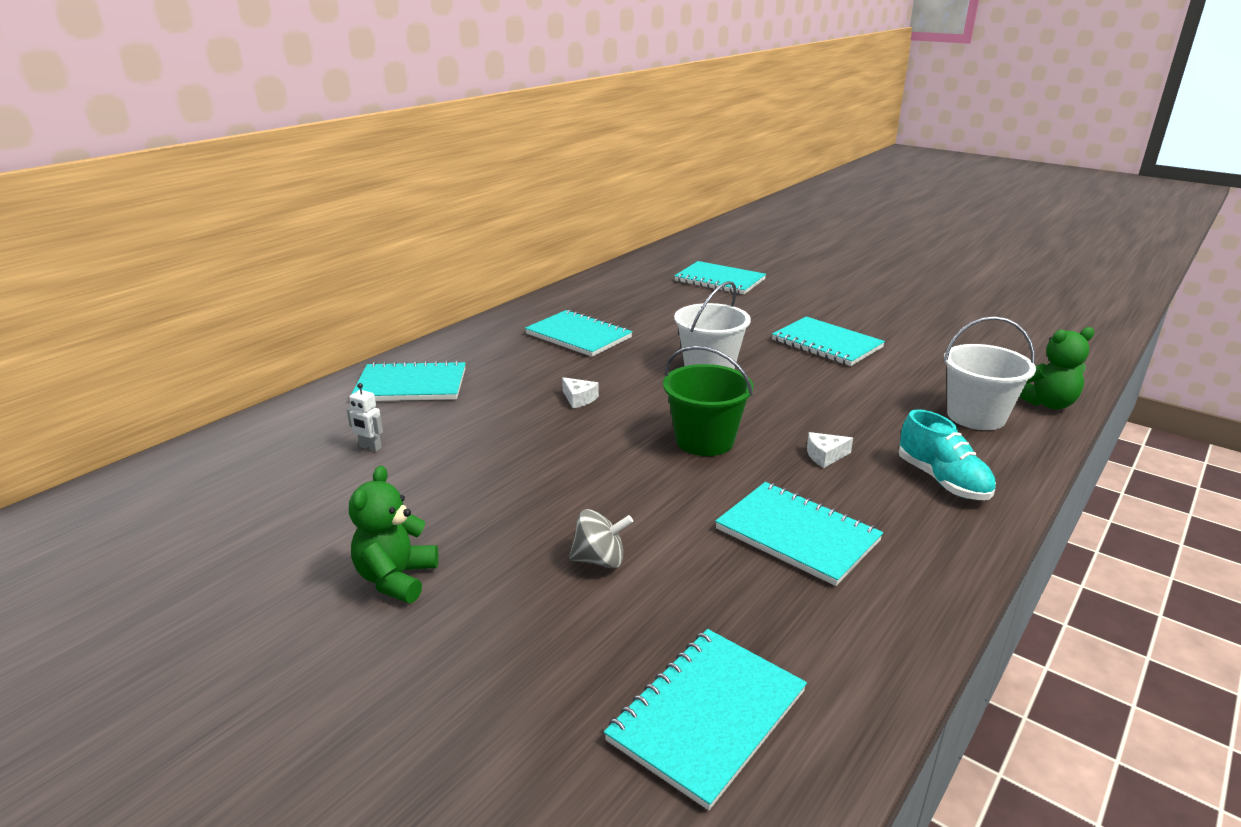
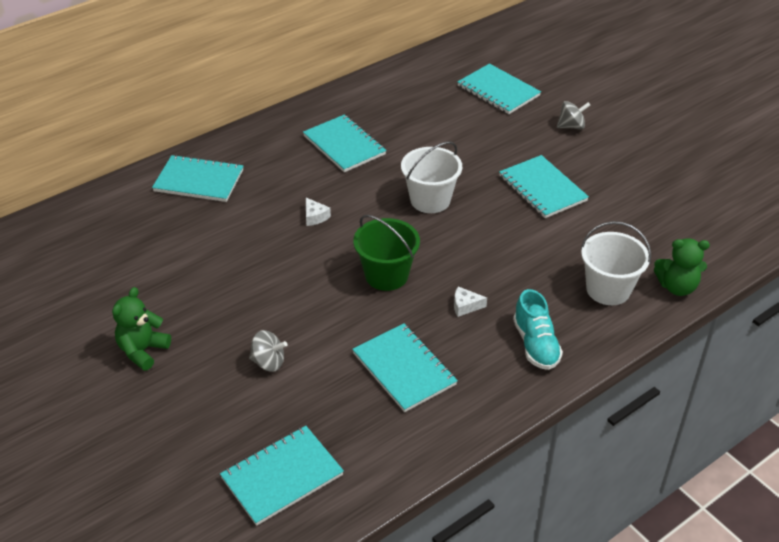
camera: 15 degrees right, 15 degrees up
white robot [347,383,383,451] -> none
none -> grey spinning top [557,101,591,129]

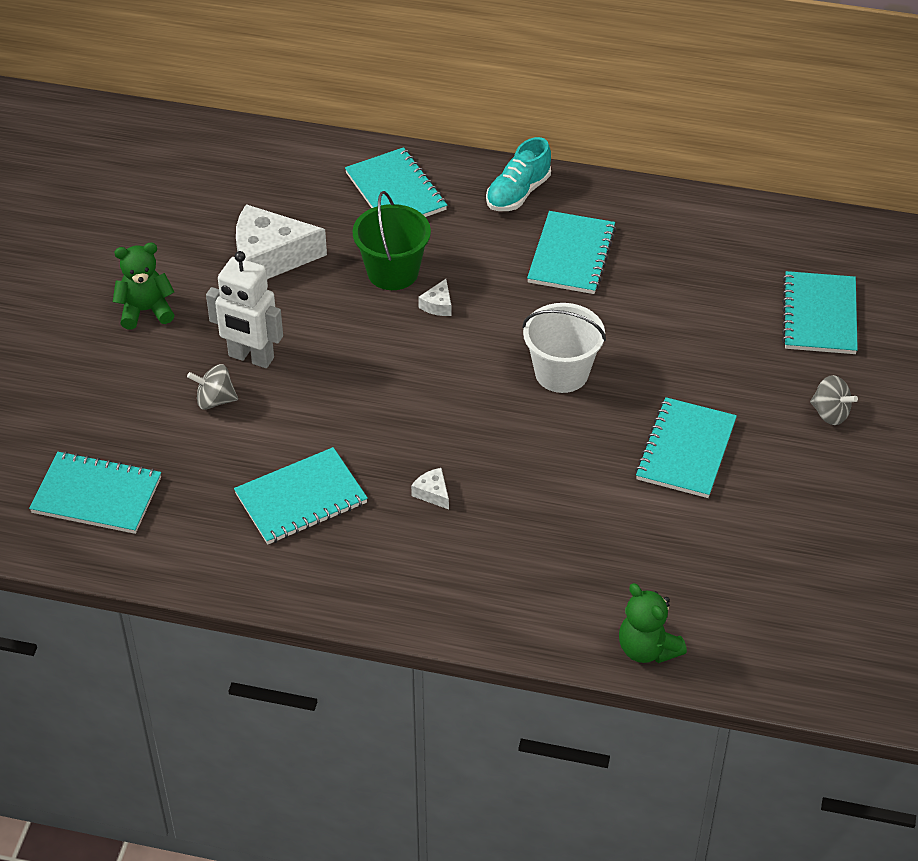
camera: 50 degrees right, 5 degrees up
grey spinning top [249,330,287,372] -> grey spinning top turned 120 degrees clockwise [187,364,238,410]
turquoise notebook [352,323,458,412] -> turquoise notebook turned 45 degrees clockwise [234,447,368,545]
green bucket [353,215,420,291] -> green bucket moved to [353,191,431,290]
turquoise shoe [513,289,563,370] -> turquoise shoe moved to [486,137,551,211]
white bucket [581,221,651,305] -> none
none -> white robot [206,251,283,368]
none -> white cheese [236,204,327,279]

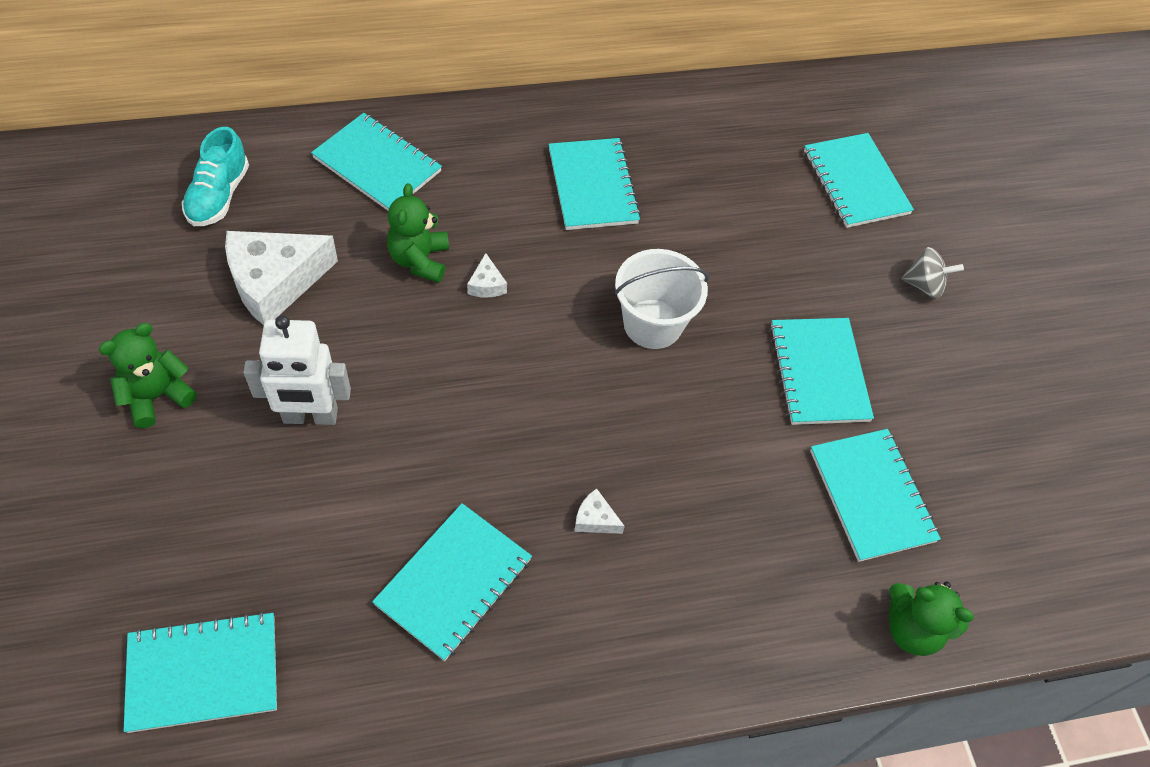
camera: 30 degrees left, 10 degrees up
grey spinning top [187,364,238,410] -> none
green bucket [353,191,431,290] -> green teddy bear [387,183,449,283]
turquoise shoe [486,137,551,211] -> turquoise shoe moved to [182,127,249,226]
none -> turquoise notebook [810,429,941,562]

